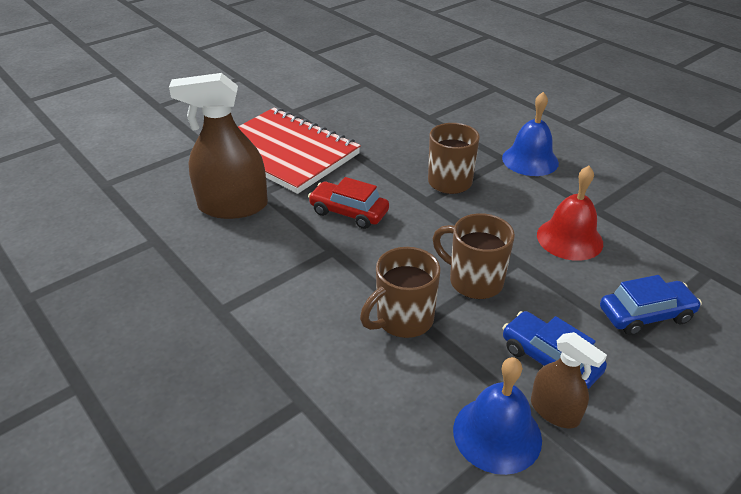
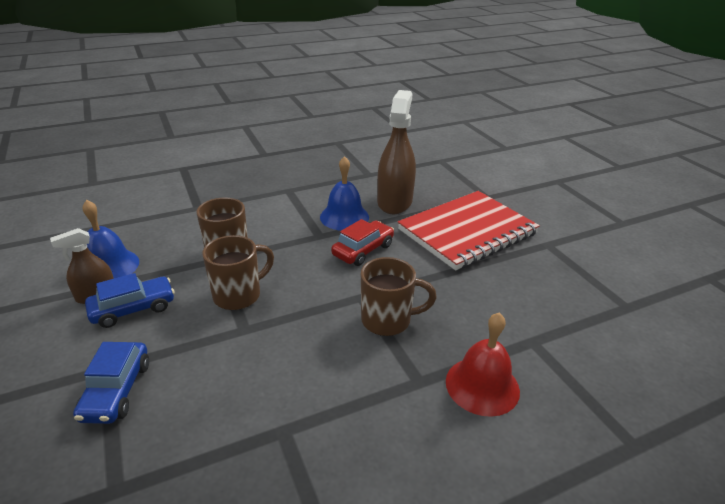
camera: 105 degrees right, 5 degrees down
blue bell [502,92,559,176] -> blue bell moved to [320,156,369,231]
red bell [537,166,603,261] -> red bell moved to [446,312,520,417]

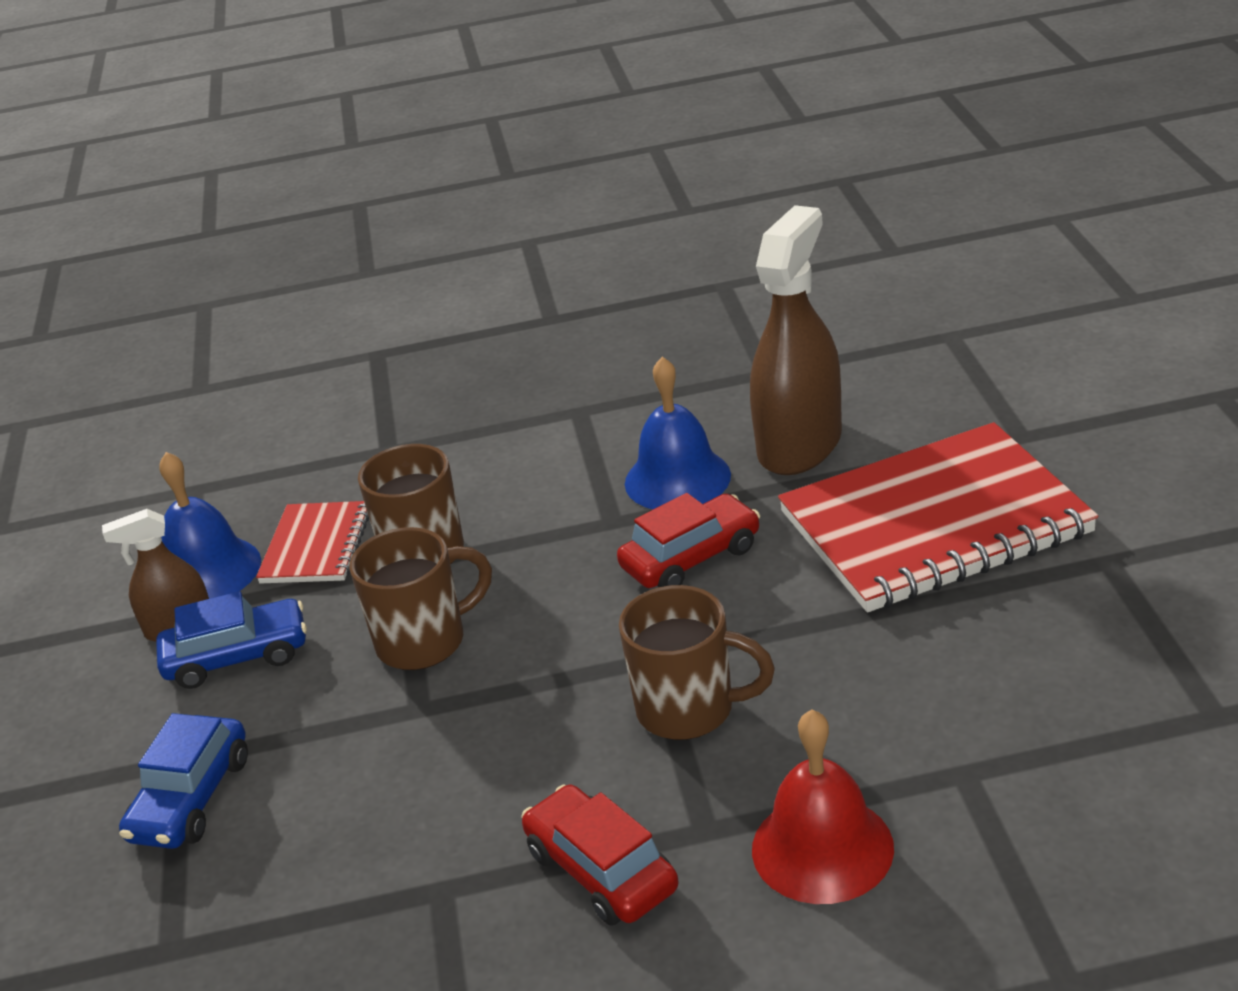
camera: 20 degrees right, 0 degrees up
none -> red notebook [256,501,369,584]
none -> red car [521,785,679,926]

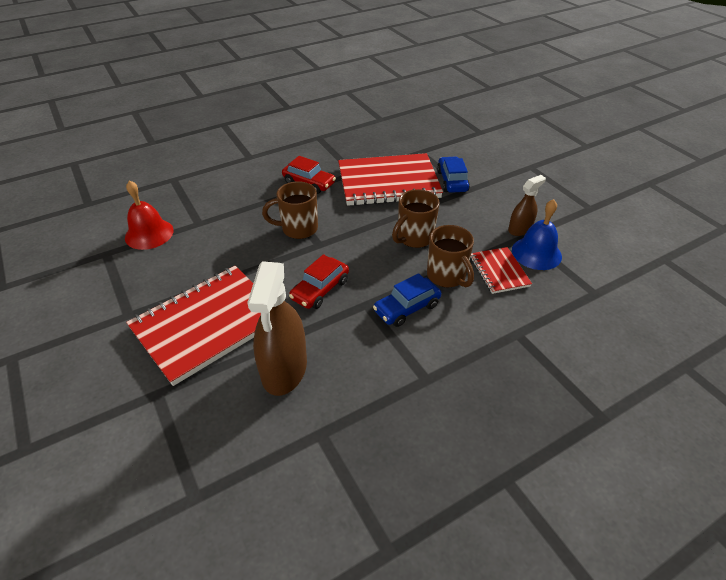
camera: 155 degrees right, 10 degrees up
blue car [156,591,307,689] -> blue car moved to [373,273,441,327]
blue bell [625,357,731,509] -> none
red bell [752,710,894,904] -> red bell moved to [125,180,174,250]
none -> red notebook [338,153,443,206]

